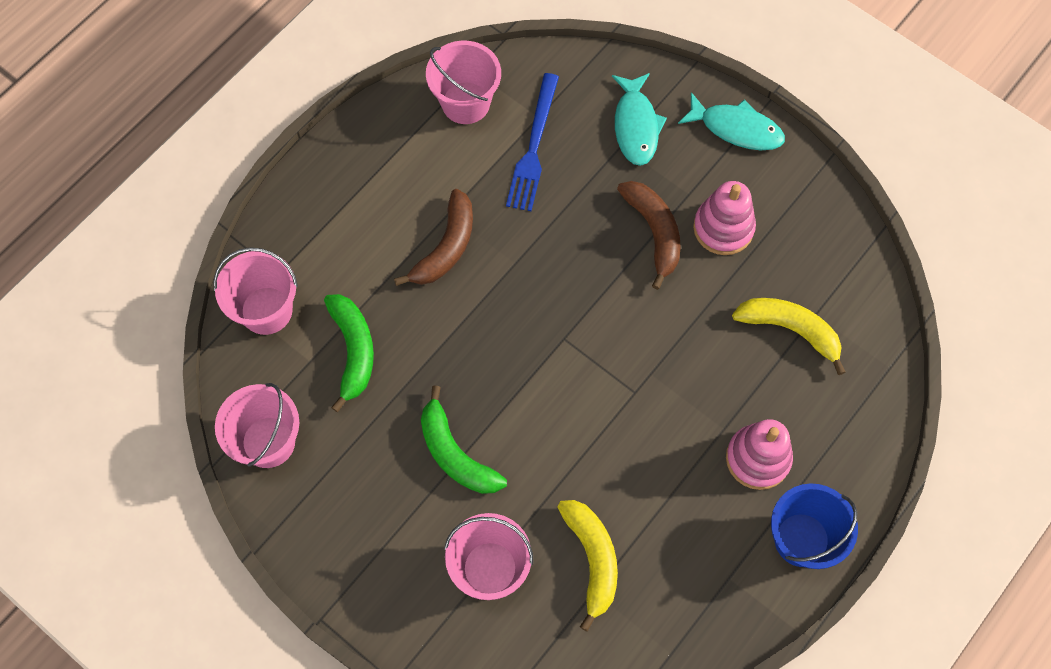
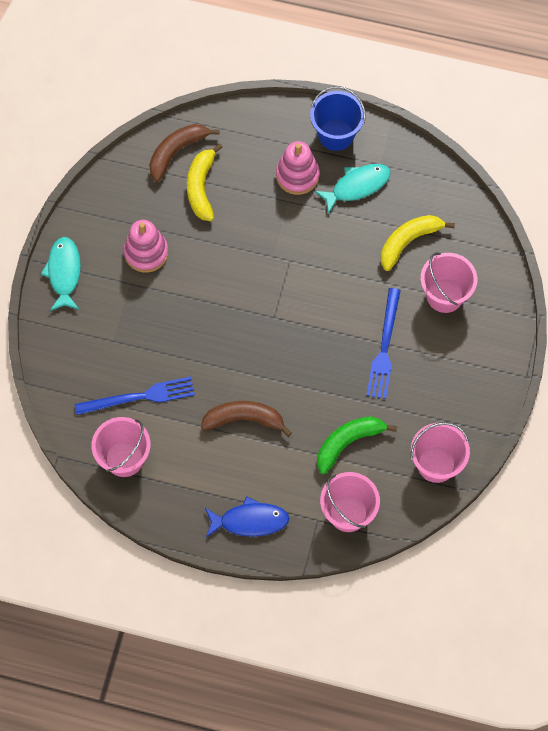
camera: 115 degrees left, 0 degrees up
green banana [421,386,507,494] -> blue fork [366,288,401,399]
turquoise fish [612,73,667,166] -> turquoise fish moved to [315,164,391,214]
brown banana [617,181,681,290] -> brown banana moved to [149,124,219,182]
none -> blue fish [205,496,289,538]

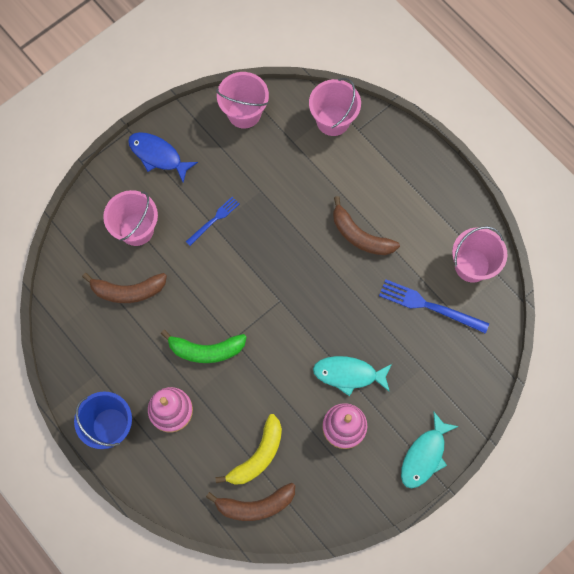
camera: 145 degrees left, 5 degrees up
blue fish [205,496,289,538] -> blue fish moved to [128,132,198,183]
turquoise fish [315,164,391,214] -> turquoise fish moved to [313,356,392,396]
green banana [317,417,397,474] -> green banana moved to [161,330,247,363]
blue fork [366,288,401,399] -> blue fork [186,197,239,246], size x0.61
yellow banana [381,215,455,271] -> brown banana [82,273,167,303]

